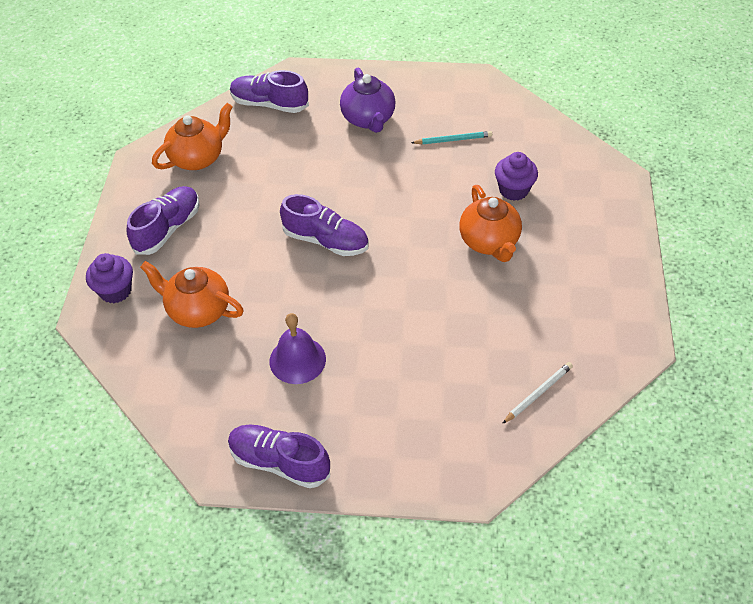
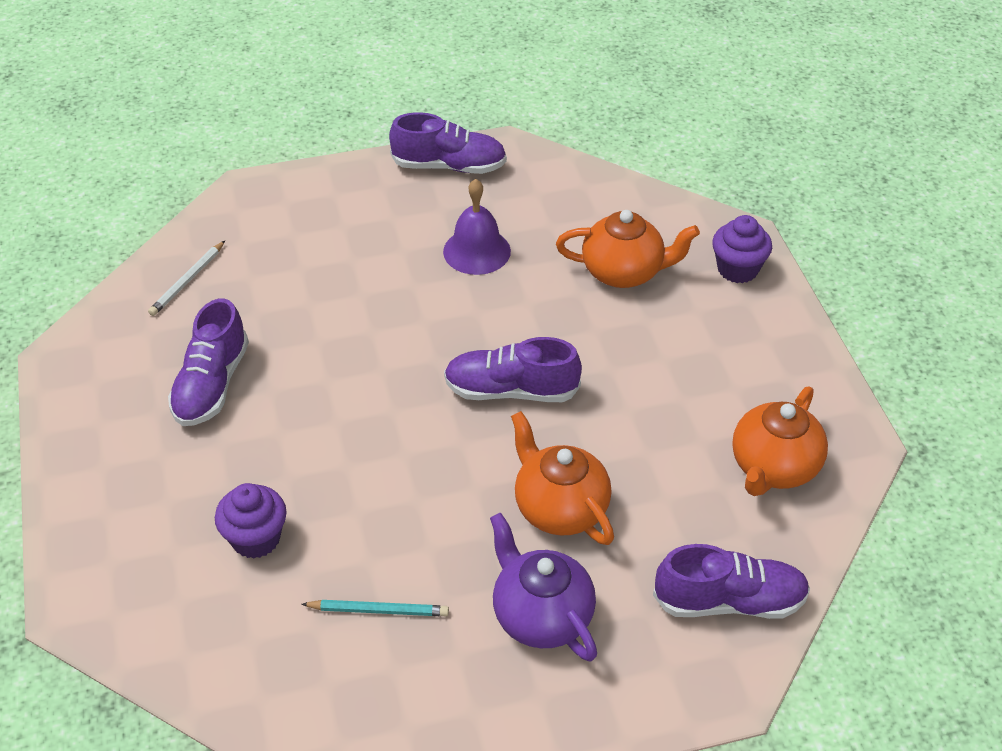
camera: 160 degrees right, 5 degrees down
purple shoe [127,186,199,255] -> purple shoe moved to [168,298,249,426]
turquoise pencil [411,131,492,144] -> turquoise pencil turned 150 degrees counterclockwise [301,600,449,616]
orange teapot [459,185,522,262] -> orange teapot moved to [511,411,614,545]

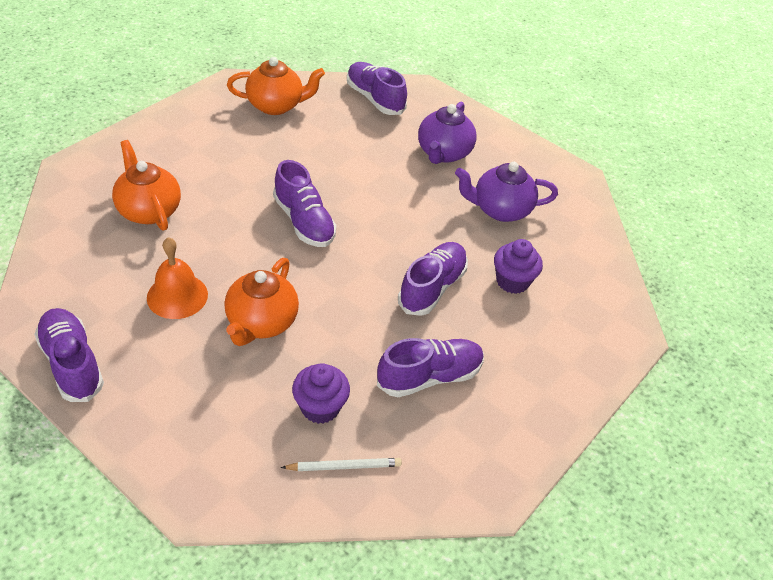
camera: 130 degrees left, 0 degrees up
turquoise pencil [301,600,449,616] -> purple teapot [455,162,558,222]
purple bell [443,179,511,275] -> orange bell [147,237,208,319]
orange teapot [511,411,614,545] -> orange teapot moved to [224,258,299,346]
purple cupcake [712,215,772,283] -> purple cupcake moved to [292,363,350,424]
none -> purple shoe [398,242,468,316]

